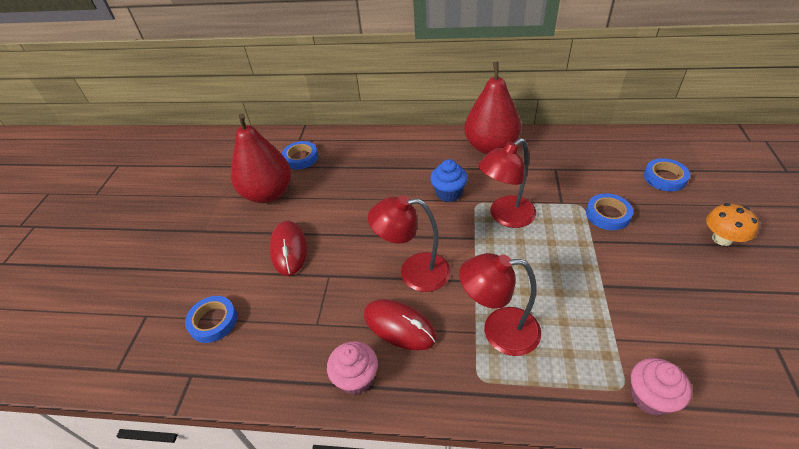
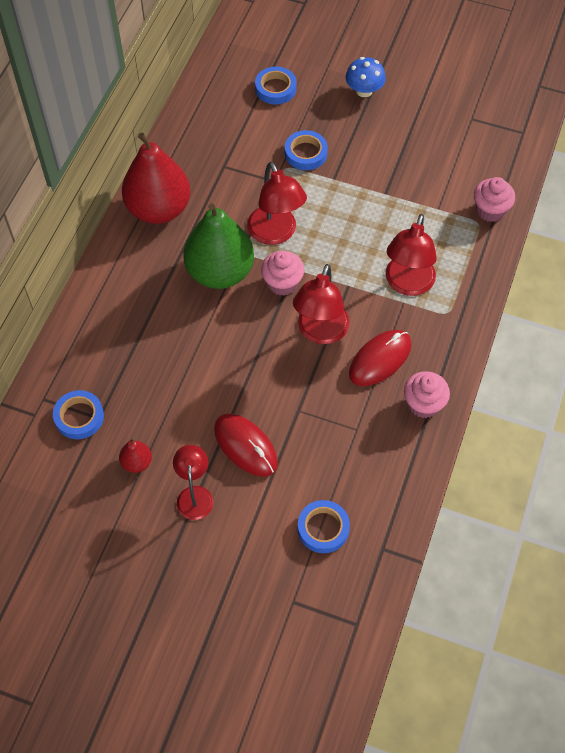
camera: 80 degrees left, 15 degrees up
red pear [231,113,291,203] -> red pear [119,438,152,473], size x0.42
red mouse [269,221,307,276] -> red mouse turned 45 degrees clockwise [214,414,278,477]
blue cupcake [430,159,468,202] -> green pear [183,203,254,289]
orange mushroom [706,203,759,246] -> blue mushroom [346,57,386,97]
none -> red lamp [173,445,213,520]
none -> pink cupcake [261,251,304,296]

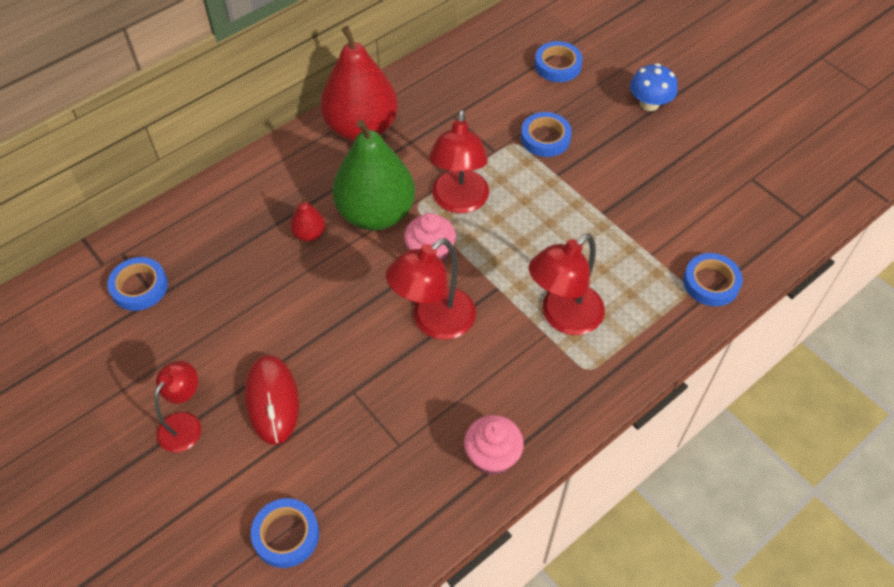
camera: 30 degrees right, 5 degrees down
red pear [119,438,152,473] -> red pear moved to [290,196,325,242]
red mouse [349,330,412,386] -> none
pink cupcake [474,177,515,222] -> blue tape [683,253,743,306]

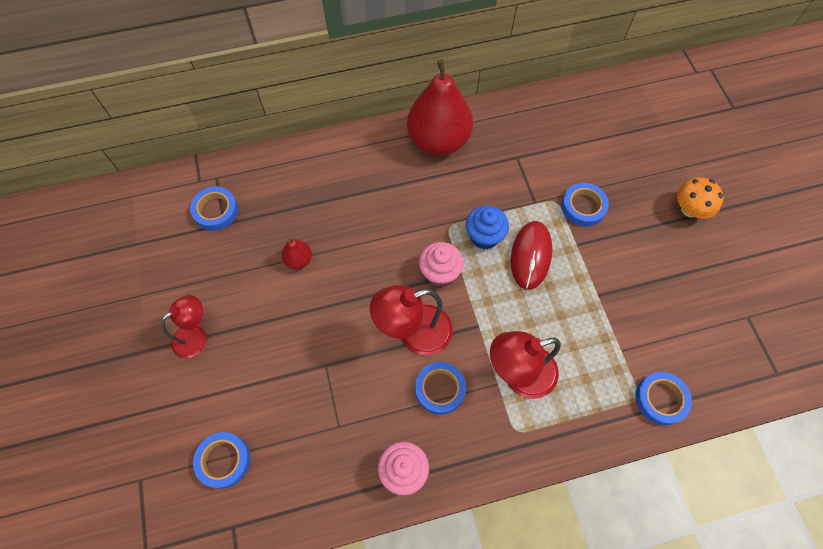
camera: 25 degrees right, 10 degrees up
red mouse [245,355,299,445] -> red mouse moved to [511,221,553,290]
red pear [290,196,325,242] -> red pear moved to [282,238,312,269]
green pear [332,120,415,231] -> none
red lamp [429,110,489,213] -> blue cupcake [466,206,509,249]
blue tape [535,41,583,82] -> blue tape moved to [415,362,466,415]
blue mushroom [630,63,678,111] -> orange mushroom [677,177,724,219]

